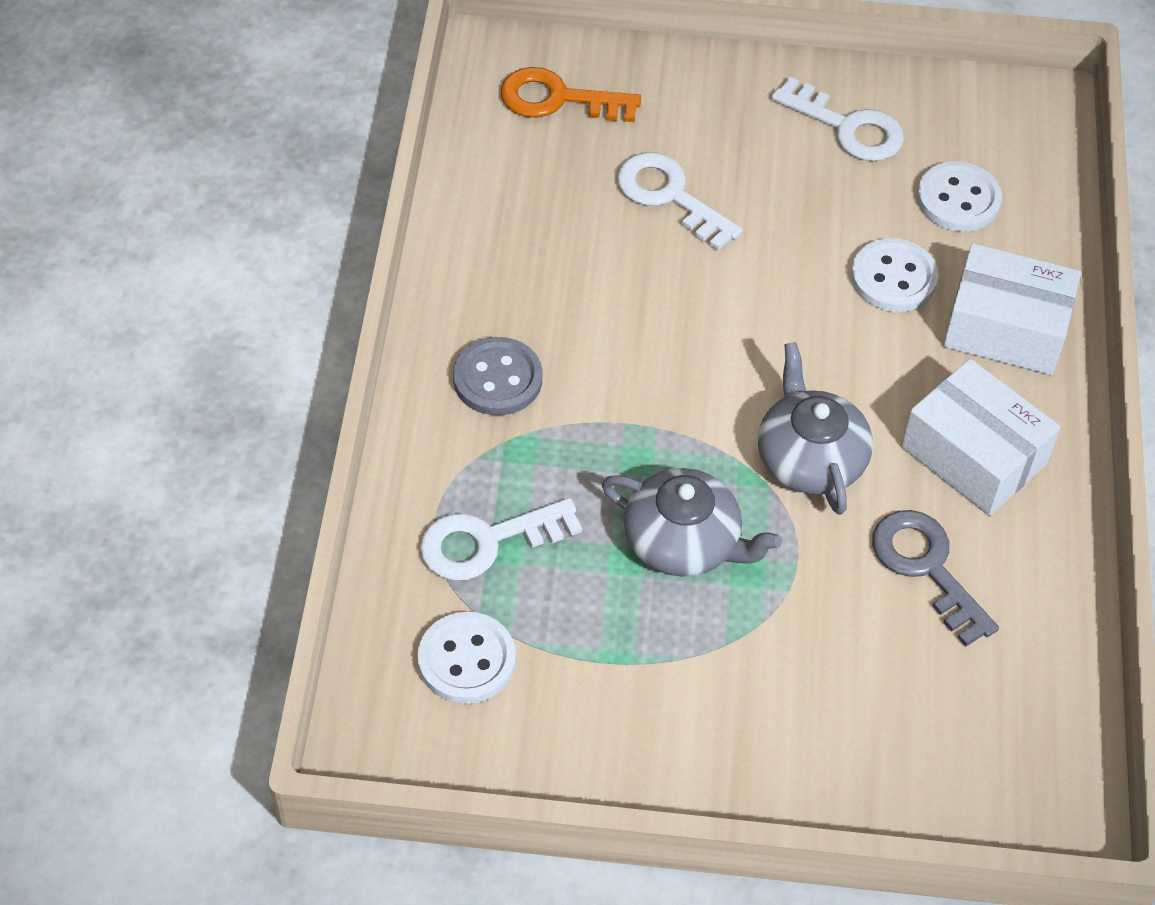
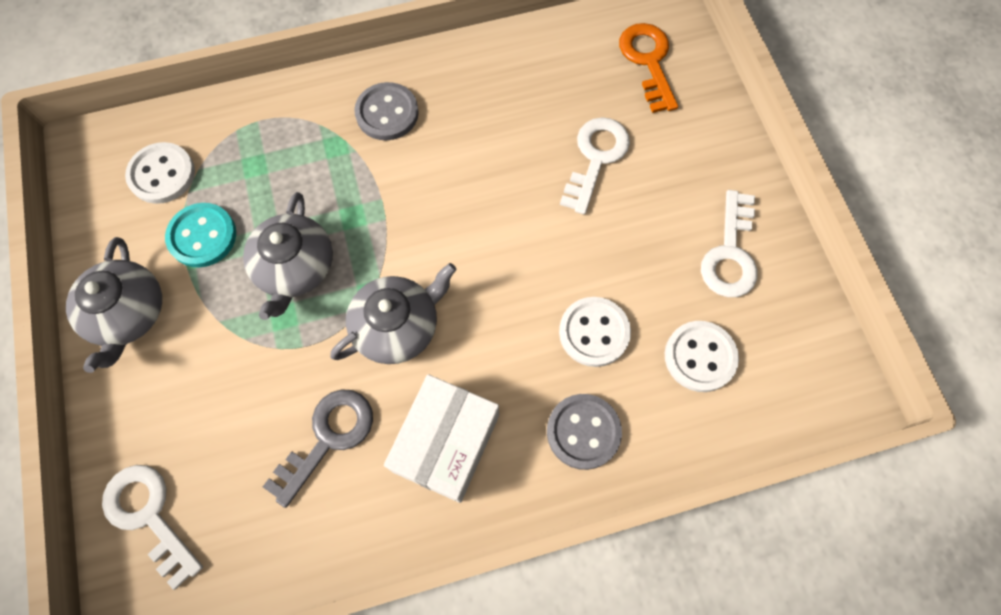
camera: 70 degrees right, 15 degrees up
white key [420,498,582,581] -> white key moved to [102,465,203,590]
white box [943,243,1081,375] -> grey button [547,394,622,470]
none -> grey teapot [66,237,162,373]
none -> turquoise button [165,203,236,267]

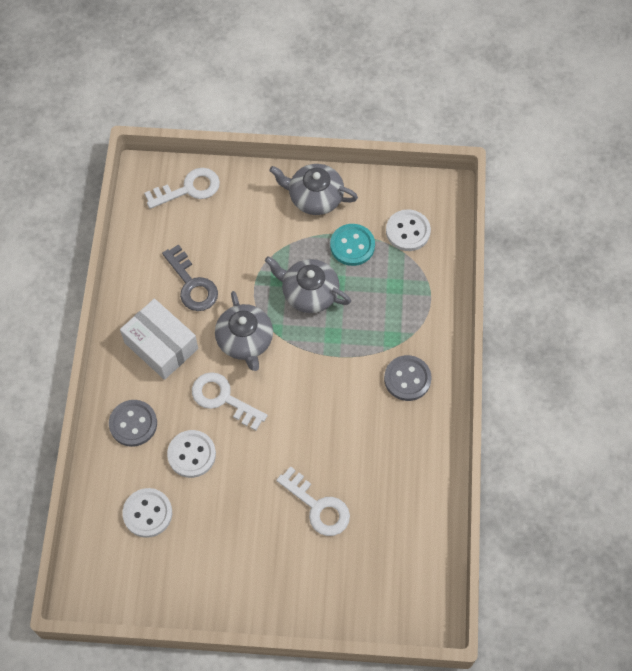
camera: 110 degrees right, 5 degrees down
orange key [619,23,678,113] -> none
white key [701,190,758,297] -> white key moved to [192,372,267,431]

